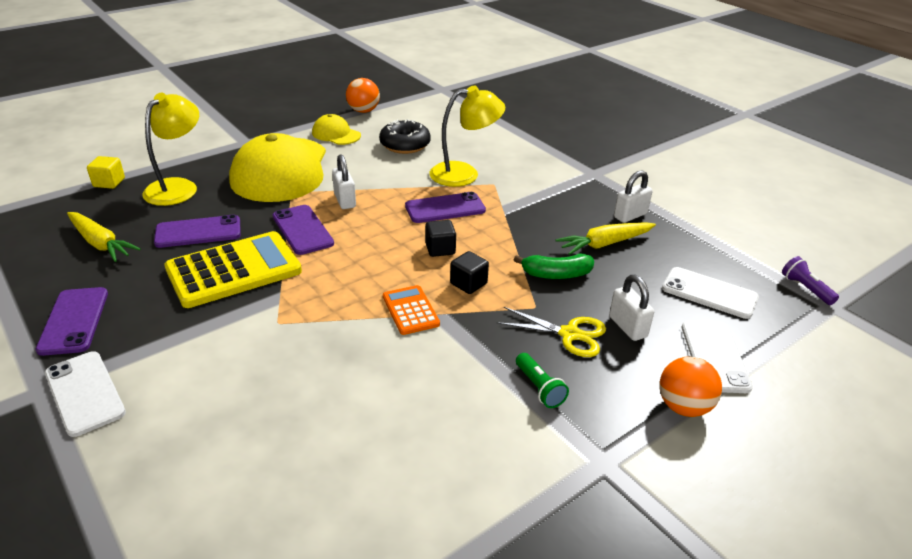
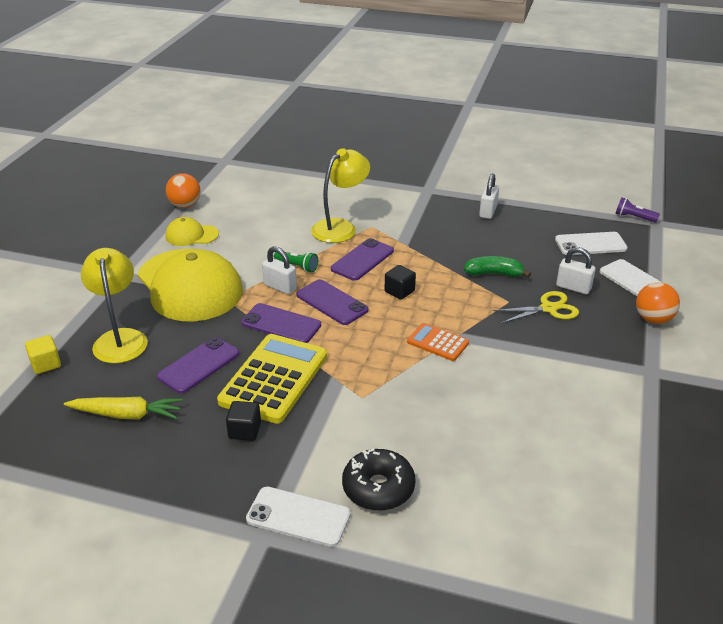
camera: 35 degrees left, 0 degrees up
purple phone [35,287,108,356] -> purple phone moved to [296,279,369,325]
black donut [379,119,430,154] -> black donut moved to [342,448,415,511]
black cube [450,251,489,294] -> black cube moved to [226,401,261,441]
green banana [514,254,594,279] -> green banana turned 135 degrees counterclockwise [464,256,531,277]
green flashlight [516,353,569,408] -> green flashlight moved to [274,252,318,272]
yellow carrot [556,222,656,255] -> none

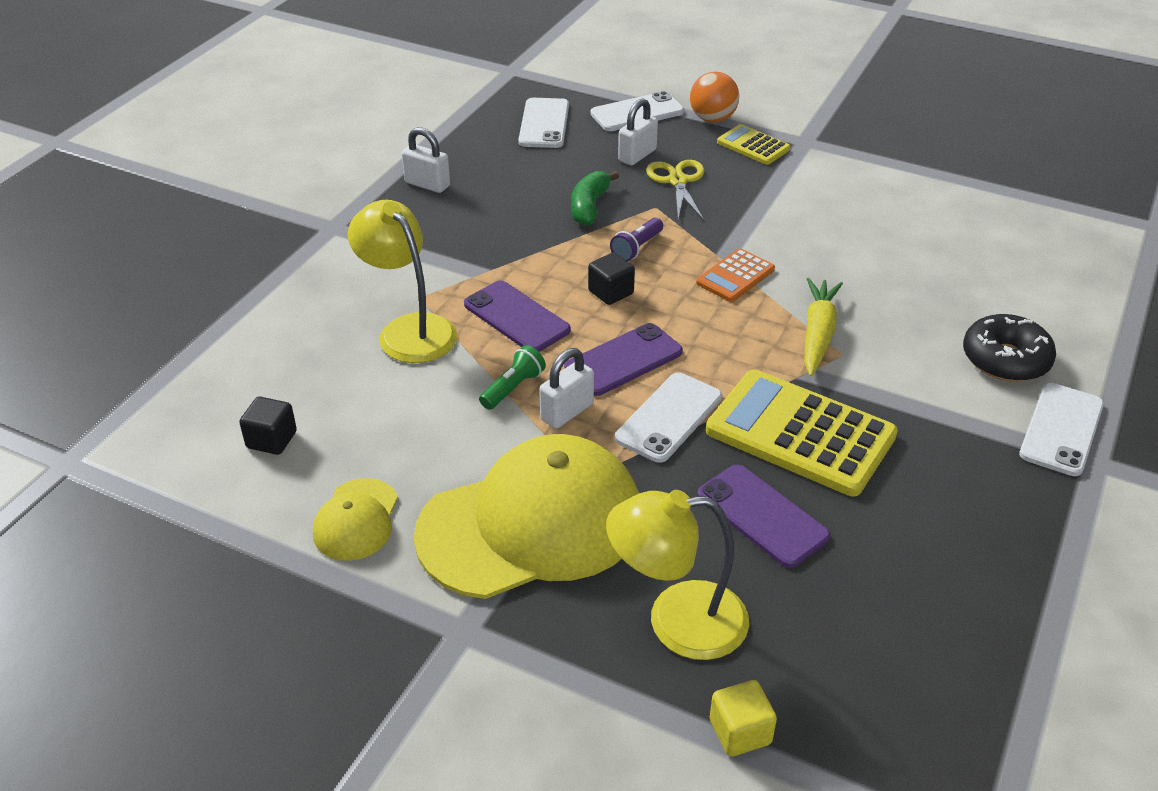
camera: 80 degrees left, 5 degrees up
yellow carrot [64,397,183,419] -> yellow carrot moved to [804,278,843,376]
orange ball [166,173,201,208] -> none
black cube [226,401,261,441] -> black cube moved to [239,397,297,455]
purple phone [241,303,321,343] -> white phone [615,373,722,463]
purple flashlight [615,197,660,222] -> purple flashlight moved to [610,218,663,261]
none -> yellow calculator [717,124,790,165]

